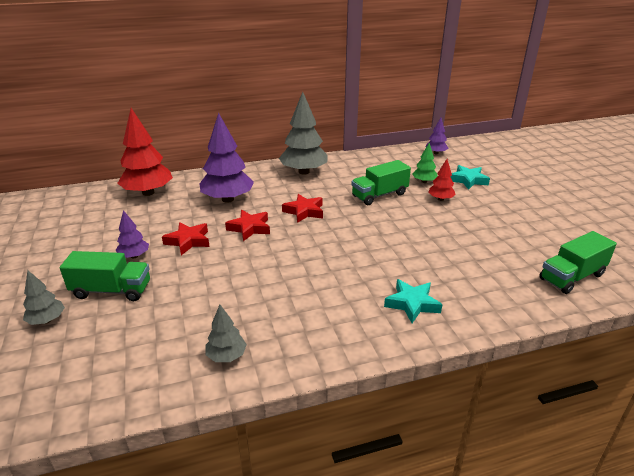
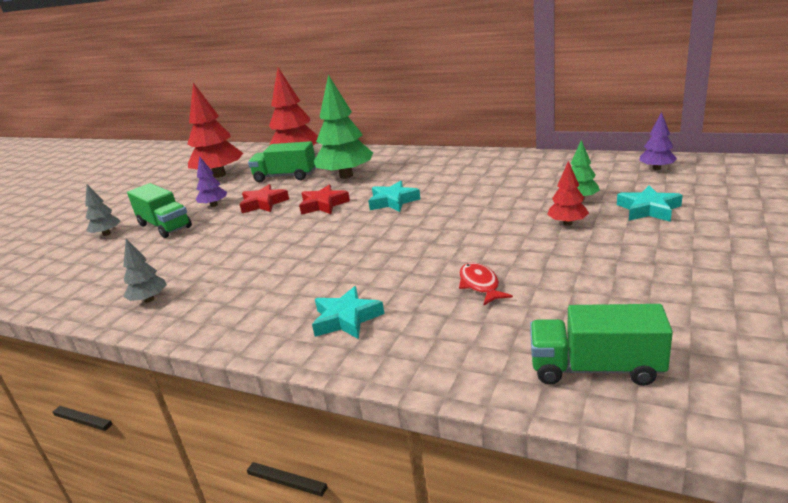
camera: 45 degrees right, 5 degrees down
purple tree [200,113,254,203] -> green tree [314,75,373,179]
grey tree [279,92,327,175] -> none
red star [282,194,323,223] -> turquoise star [368,181,420,212]
green truck [351,160,411,205] -> green truck moved to [248,141,316,182]
none -> red tree [187,83,243,178]
none -> red fish [459,262,513,305]

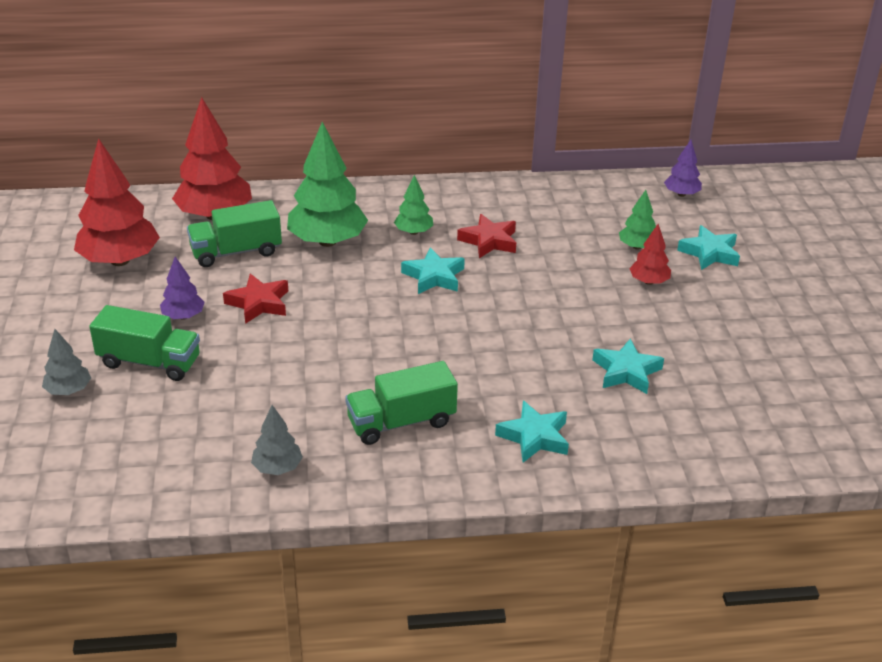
camera: 35 degrees left, 10 degrees up
red star [299,185,350,215] -> red star moved to [457,214,516,258]
red fish [459,262,513,305] -> turquoise star [592,339,664,394]
green truck [530,304,673,386] -> green truck moved to [345,361,458,445]
none -> green tree [394,175,433,235]

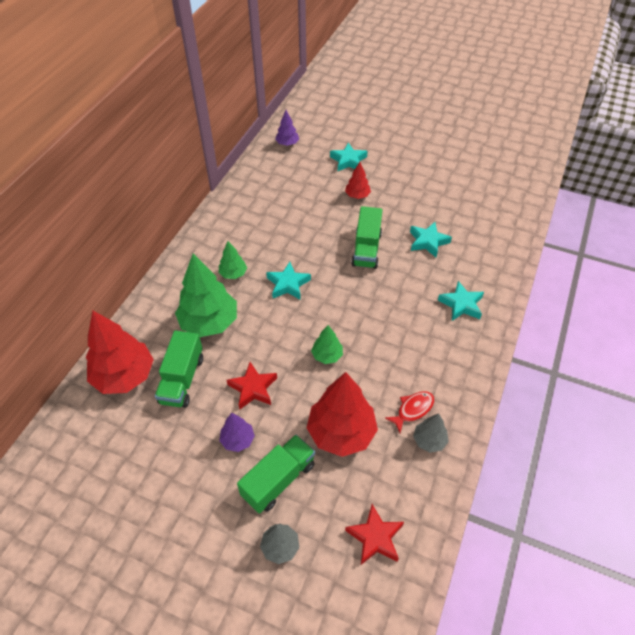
camera: 60 degrees left, 15 degrees up
red tree [74,138,160,266] -> red tree moved to [307,372,378,457]
green truck [345,361,458,445] -> green truck moved to [351,206,382,269]
red star [457,214,516,258] -> red star moved to [345,504,404,565]
green tree [619,190,656,250] -> green tree moved to [311,325,343,364]
none -> red fish [385,391,434,433]

